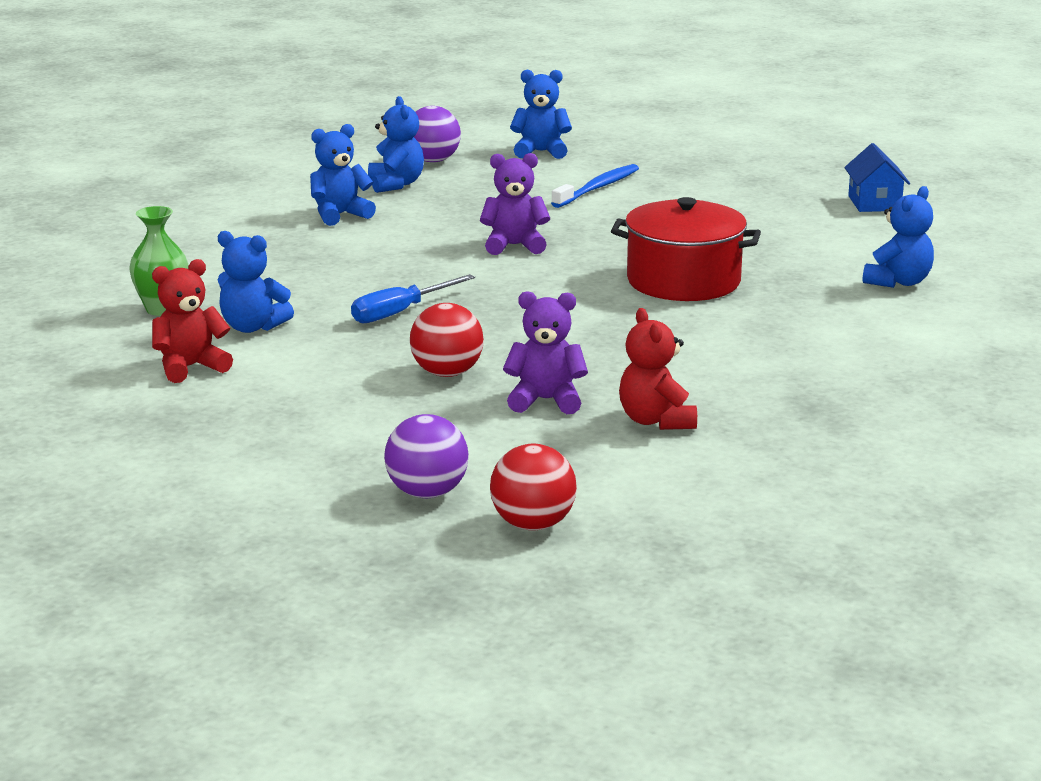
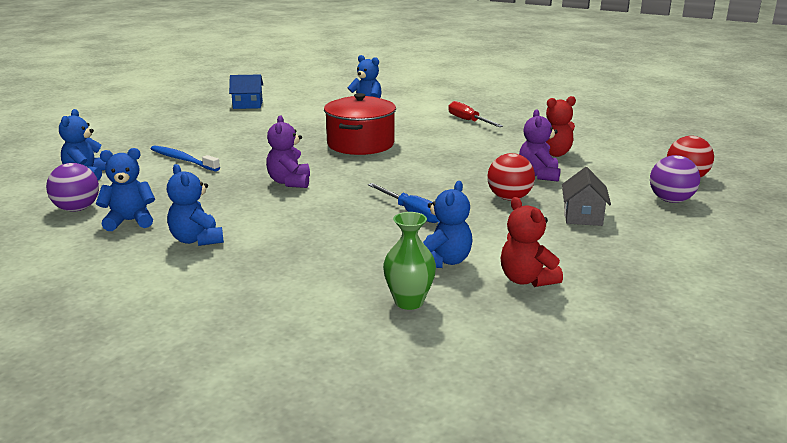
camera: 90 degrees left, 0 degrees up
none -> red screwdriver [448,101,503,127]
none -> grey house [562,167,611,226]

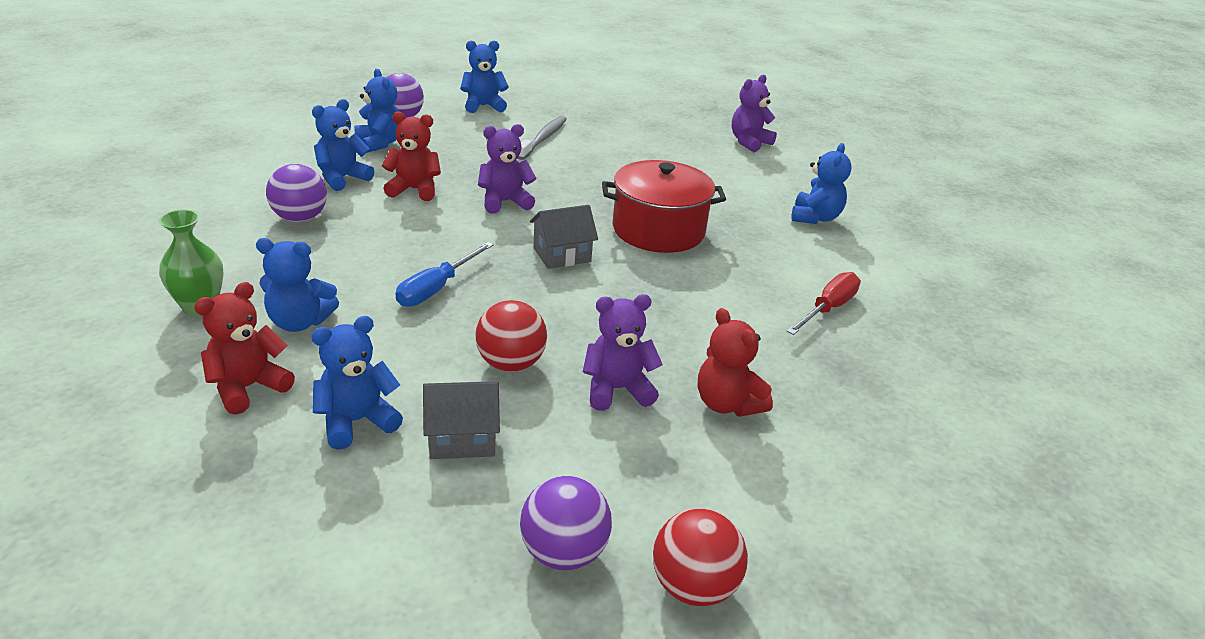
camera: 70 degrees right, 10 degrees up
blue toothbrush [151,145,220,171] -> grey toothbrush [518,116,567,160]
blue house [229,74,263,109] -> purple teddy bear [732,75,777,152]
none -> purple ball [266,164,327,222]
none -> blue teddy bear [311,316,403,450]
none -> red teddy bear [381,112,441,201]
none -> grey house [530,205,598,269]

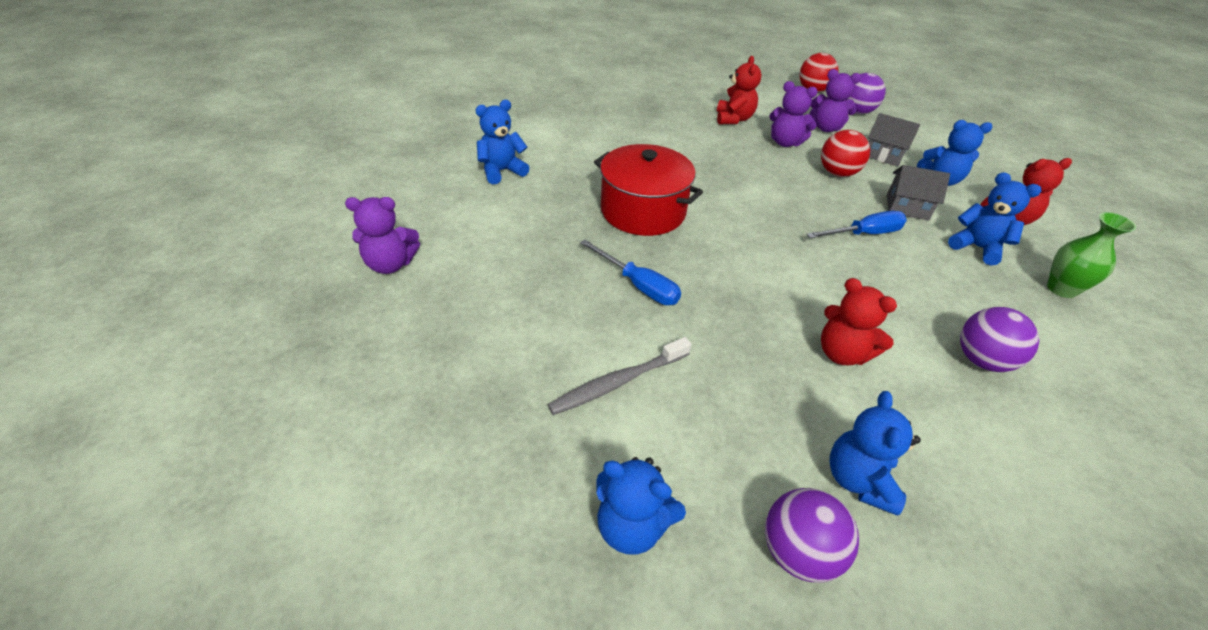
camera: 140 degrees left, 10 degrees up
blue teddy bear [312,99,374,191] -> none
purple teddy bear [478,124,536,214] -> purple teddy bear moved to [810,69,861,132]
grey house [530,205,598,269] -> grey house moved to [887,165,950,221]
red screwdriver [786,272,861,335] -> none
none -> blue screwdriver [580,240,681,305]

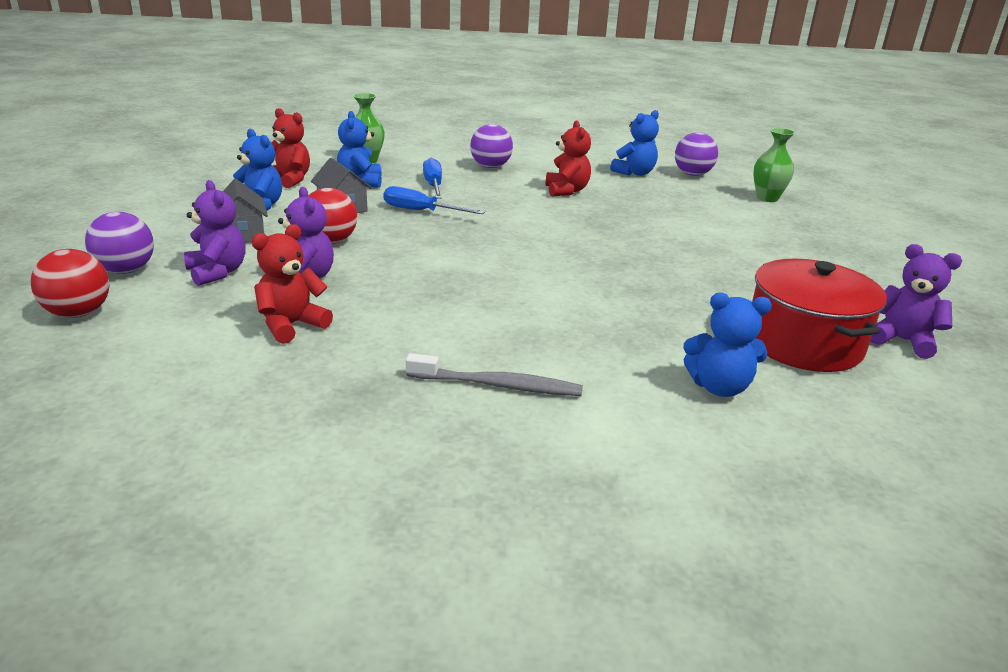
camera: 140 degrees left, 15 degrees down
grey toothbrush [548,337,691,415] -> grey toothbrush moved to [406,353,583,396]
blue screwdriver [580,240,681,305] -> blue screwdriver moved to [423,158,442,199]
red pot [594,144,703,236] -> red pot moved to [752,259,887,372]
blue teddy bear [597,457,686,554] -> green vase [753,128,795,202]

